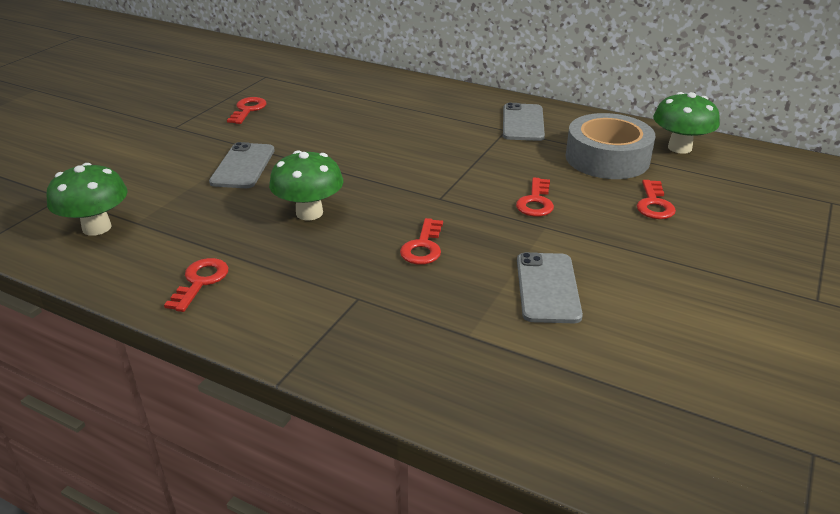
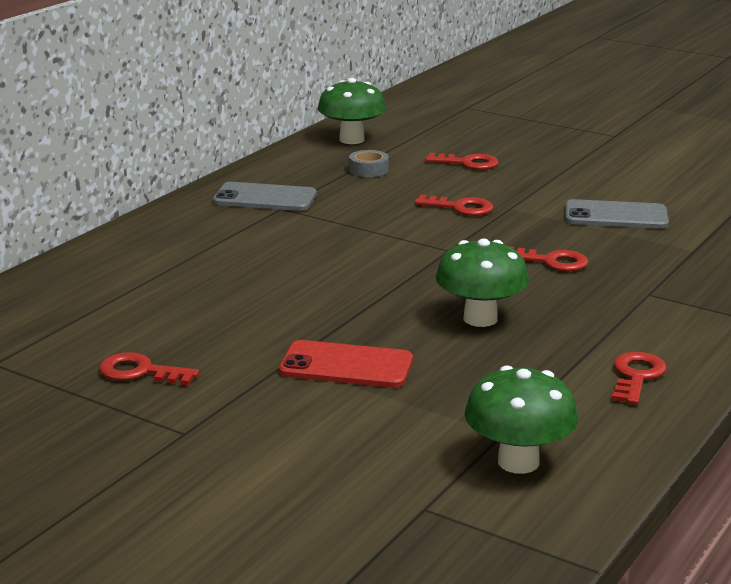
camera: 85 degrees left, 10 degrees down
red key [164,258,228,312] -> red key turned 90 degrees clockwise [612,352,667,405]
grey phone [209,142,275,188] -> red phone [279,340,413,388]
grey tape [566,113,655,179] -> grey tape [349,150,389,177], size x0.42

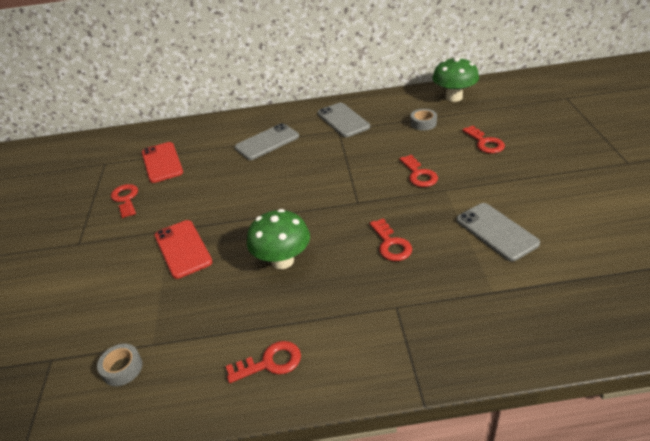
camera: 55 degrees right, 15 degrees up
green mushroom [464,366,578,474] -> grey tape [97,344,142,386]
none -> red phone [142,142,183,183]
none -> grey phone [235,123,299,160]

